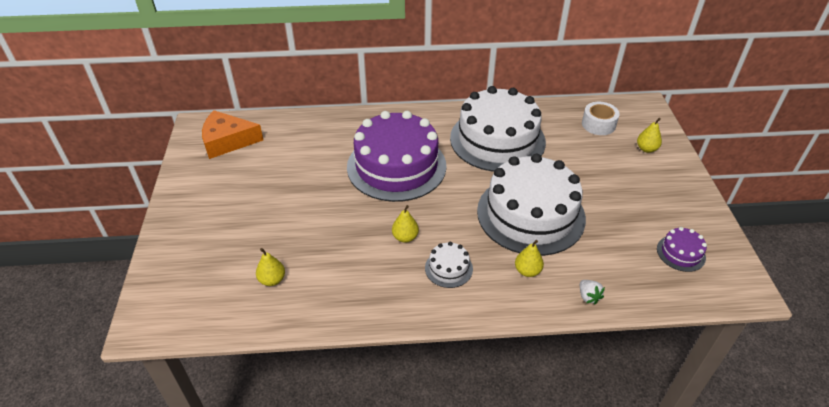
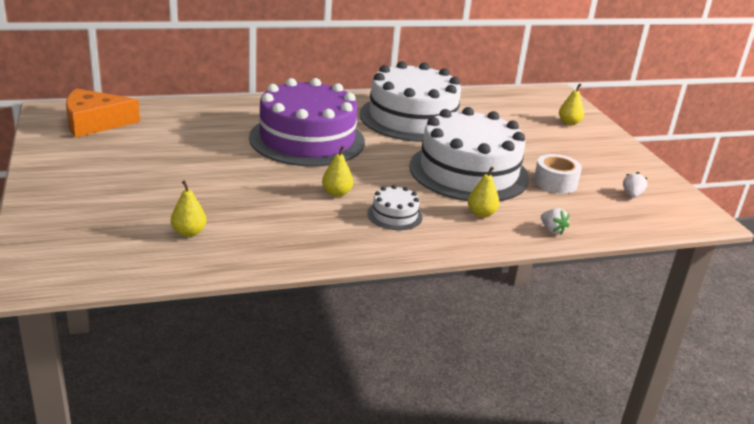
camera: 15 degrees left, 15 degrees down
white tape [582,102,620,135] -> white tape moved to [534,154,582,193]
purple cake [657,227,707,272] -> white strawberry [623,172,648,198]

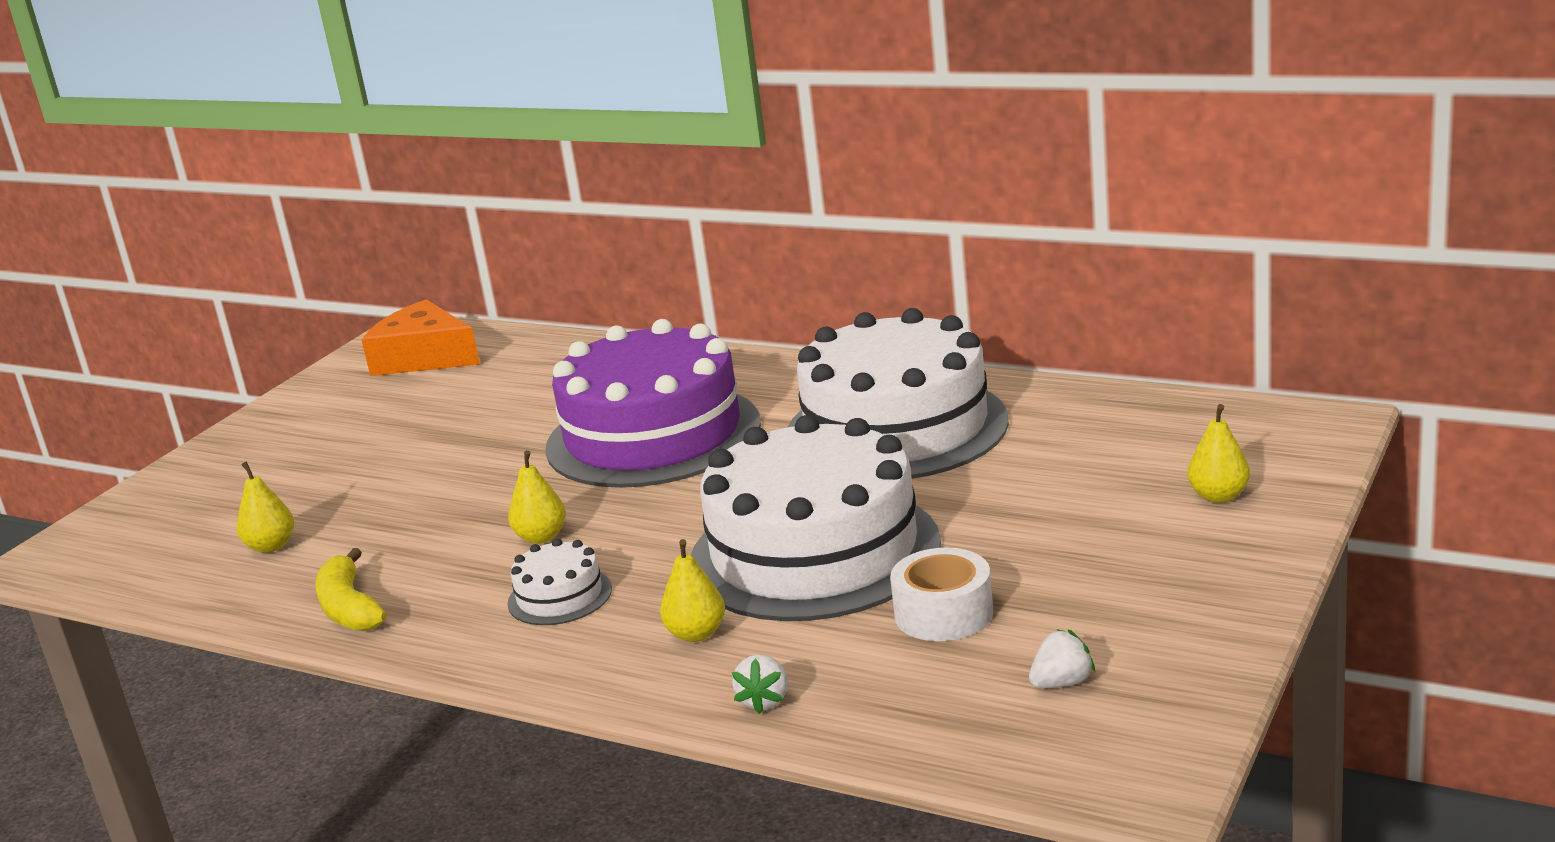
camera: 50 degrees right, 5 degrees down
none -> yellow banana [315,548,386,631]

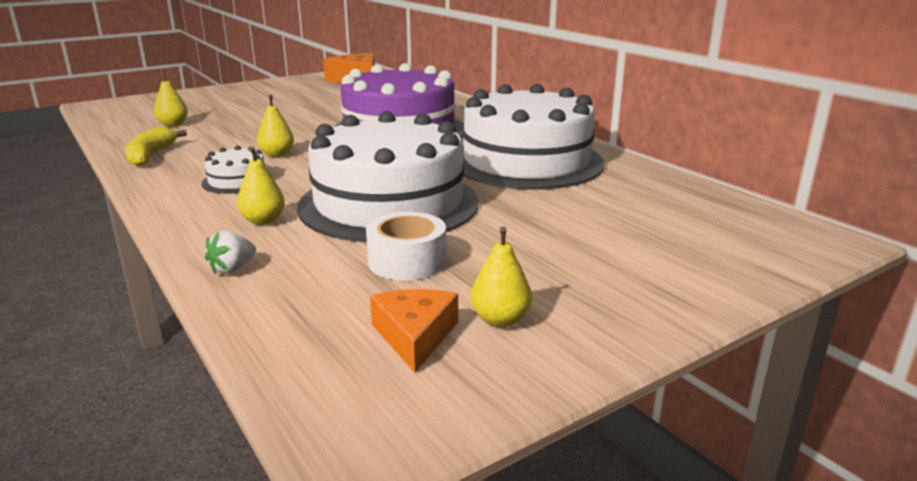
camera: 25 degrees right, 0 degrees up
white strawberry [1029,629,1095,688] -> orange cheese [370,289,458,373]
yellow pear [1188,404,1250,503] -> yellow pear moved to [471,226,532,327]

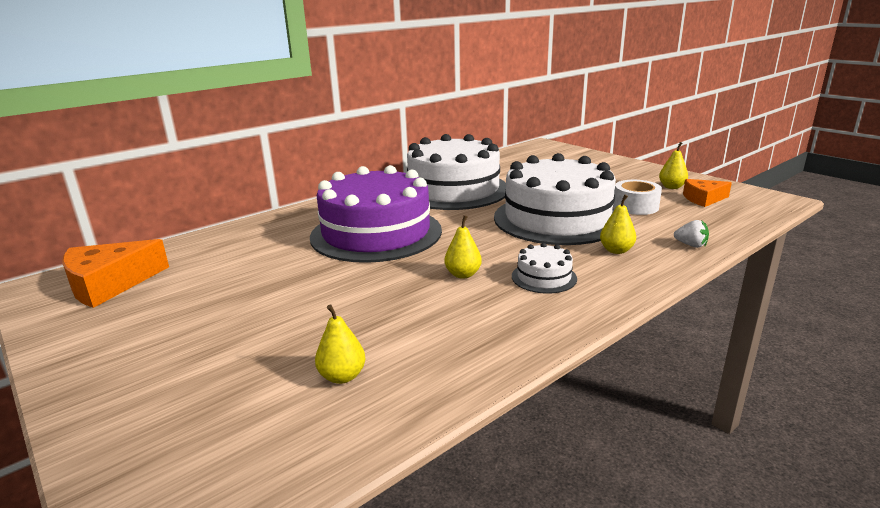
camera: 95 degrees left, 0 degrees up
yellow banana [125,127,187,166] -> none

